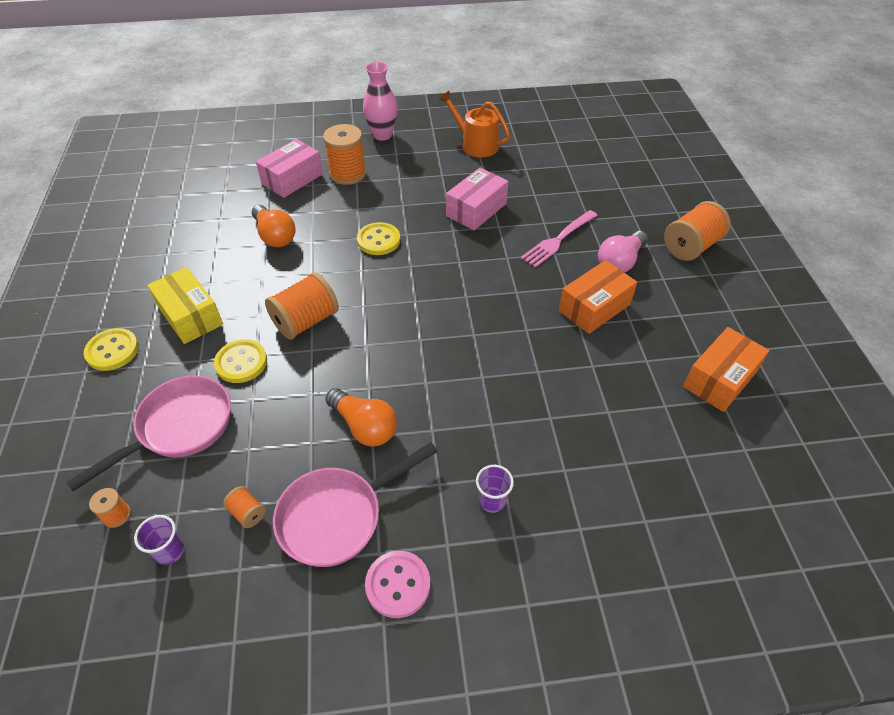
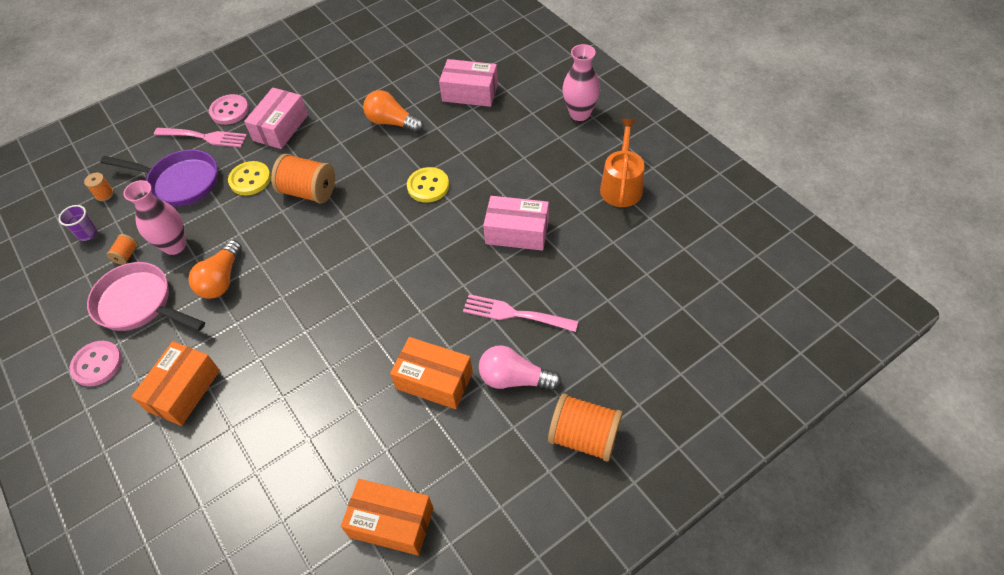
camera: 65 degrees right, 5 degrees up
pink pan [66,375,231,491] -> purple pan [100,149,218,206]
yellow button [84,328,139,371] -> pink button [209,94,249,125]
yellow box [147,267,223,344] -> pink box [244,88,308,149]
orange light bulb [252,205,296,247] -> orange light bulb turned 90 degrees clockwise [363,90,424,133]
orange spool [323,124,366,185] -> none
purple cup [476,465,514,513] -> orange box [131,341,220,426]
none -> pink vase [123,180,186,255]
none -> pink fork [154,128,247,147]

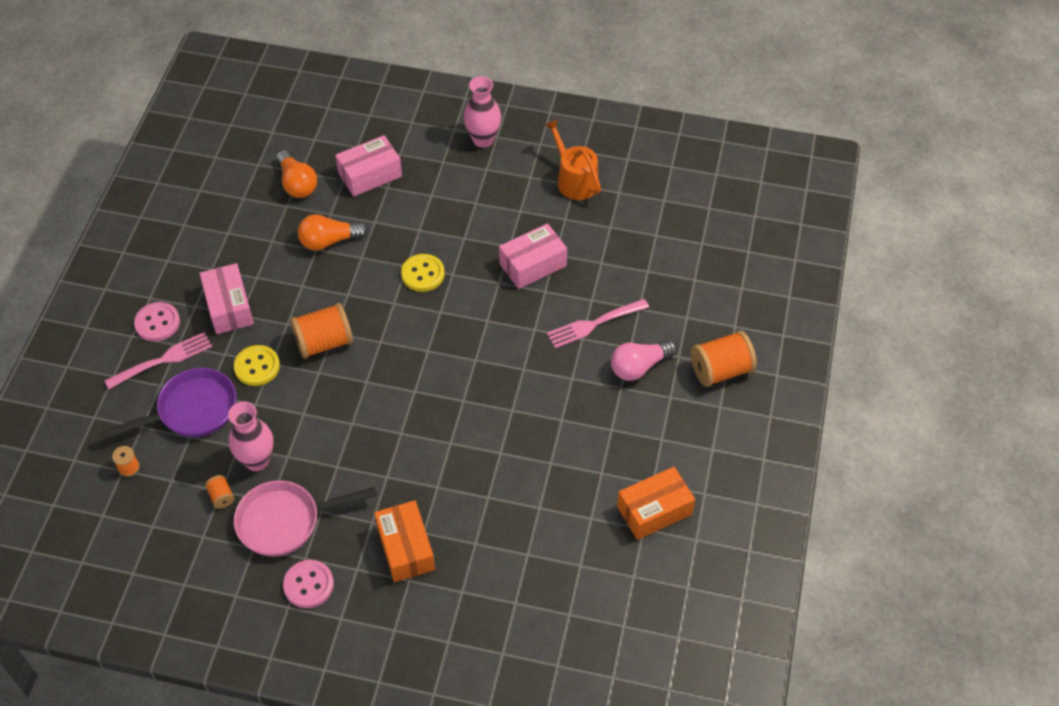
camera: 45 degrees left, 0 degrees up
purple cup [58,205,97,241] -> none
orange light bulb [189,240,242,299] -> orange light bulb moved to [276,150,317,198]
orange box [390,337,473,409] -> none

